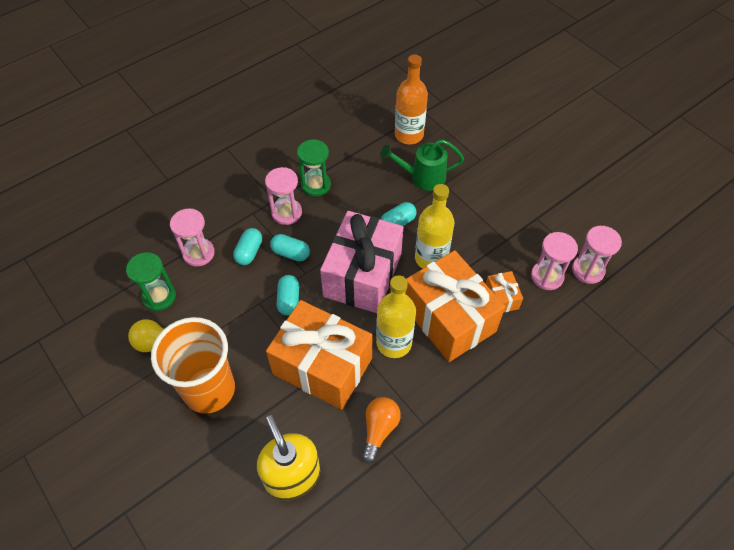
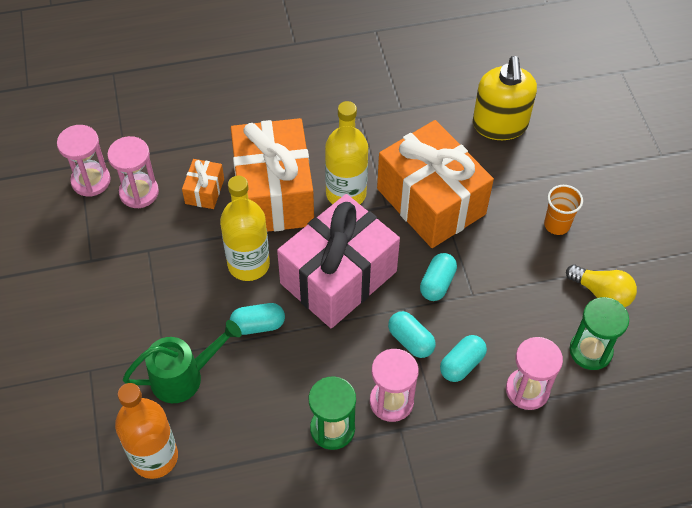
camera: 155 degrees left, 0 degrees up
orange cup [151,317,235,414] -> orange cup [544,185,583,235], size x0.45
orange light bulb [362,397,401,463] -> none
green watering can [380,139,464,191] -> green watering can turned 45 degrees counterclockwise [123,320,242,403]

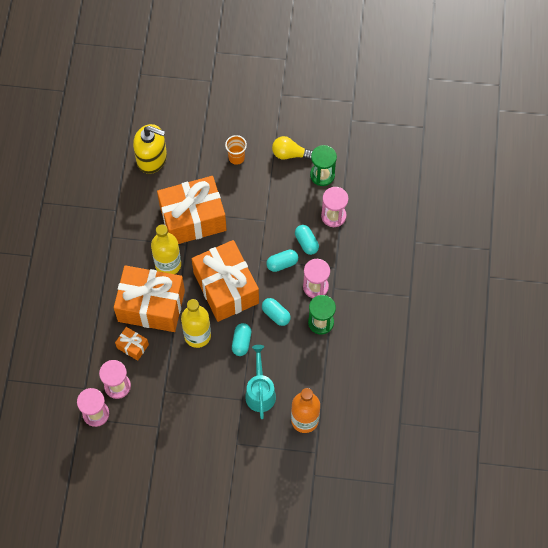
camera: 70 degrees left, 10 degrees up
green watering can [123,320,242,403] -> turquoise watering can [245,345,276,419]
pink gift [277,194,400,328] -> orange gift [192,240,259,322]
turquoise capsule [420,253,457,301] -> turquoise capsule moved to [262,298,291,326]
yellow light bulb [566,265,637,307] -> yellow light bulb turned 135 degrees counterclockwise [272,136,313,160]

